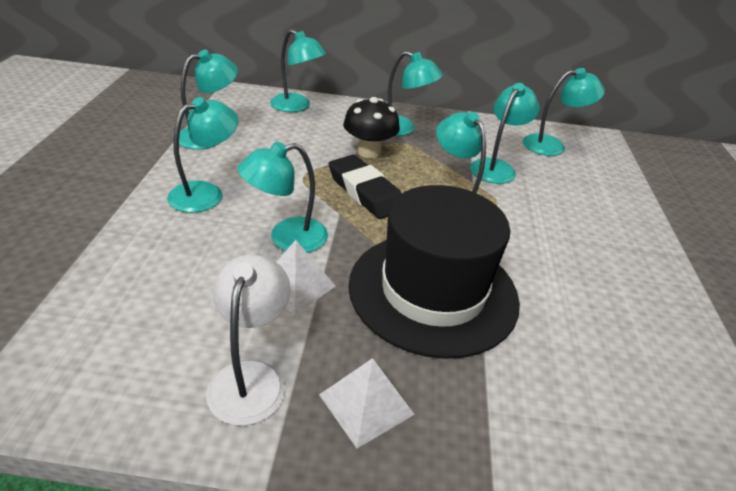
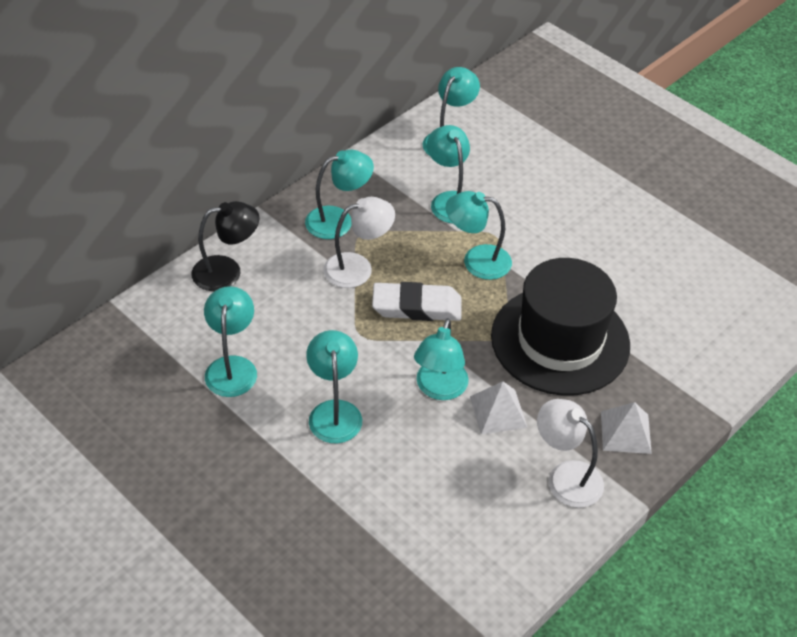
camera: 50 degrees left, 10 degrees up
turquoise lamp [270,29,326,112] -> black lamp [192,201,260,291]
black eraser [328,155,402,219] -> white eraser [372,282,461,321]
black mushroom [343,97,400,158] -> white lamp [323,197,395,288]

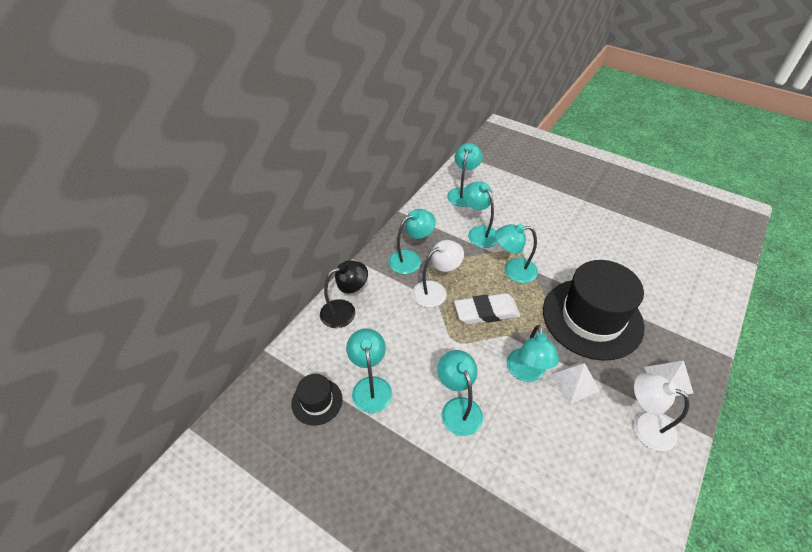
camera: 10 degrees left, 0 degrees up
none -> black hat [291,374,343,426]

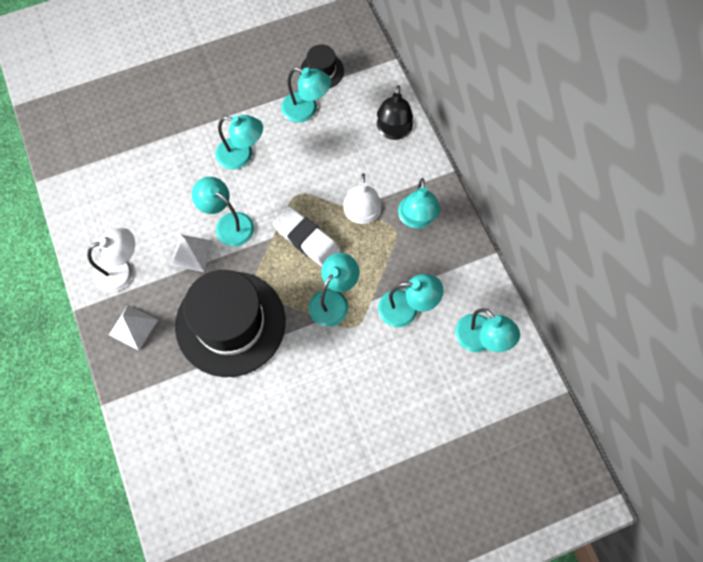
camera: 125 degrees right, 20 degrees up
white eraser [454,293,520,324] -> white eraser turned 75 degrees counterclockwise [273,206,341,267]

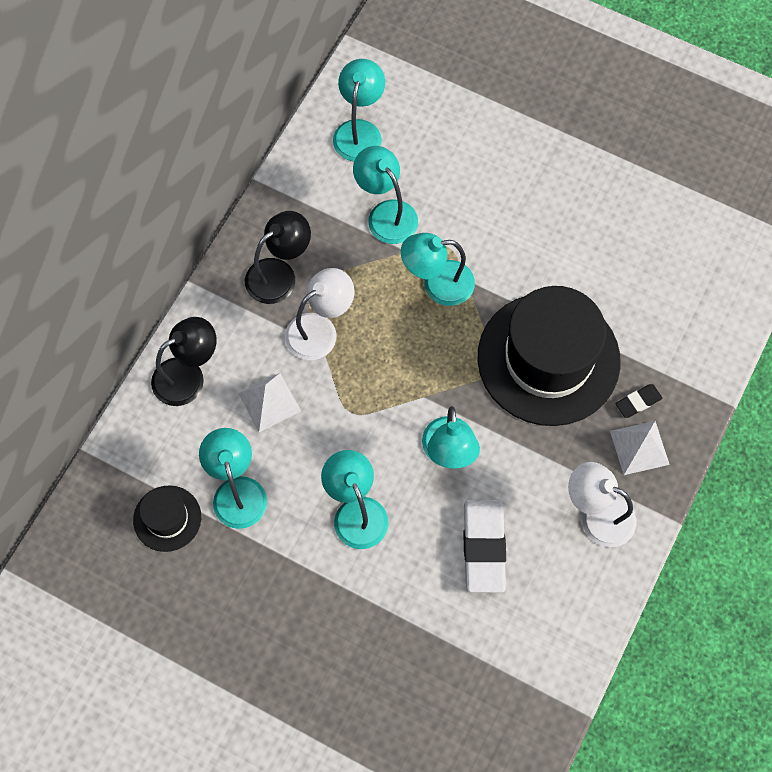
camera: 130 degrees left, 0 degrees up
white pyramid [171,234,213,272] -> white pyramid moved to [238,373,301,432]
white eraser [273,206,341,267] -> white eraser moved to [463,499,506,593]
turquoise lamp [398,178,441,229] -> black lamp [245,211,311,304]
none -> black eraser [615,384,663,418]

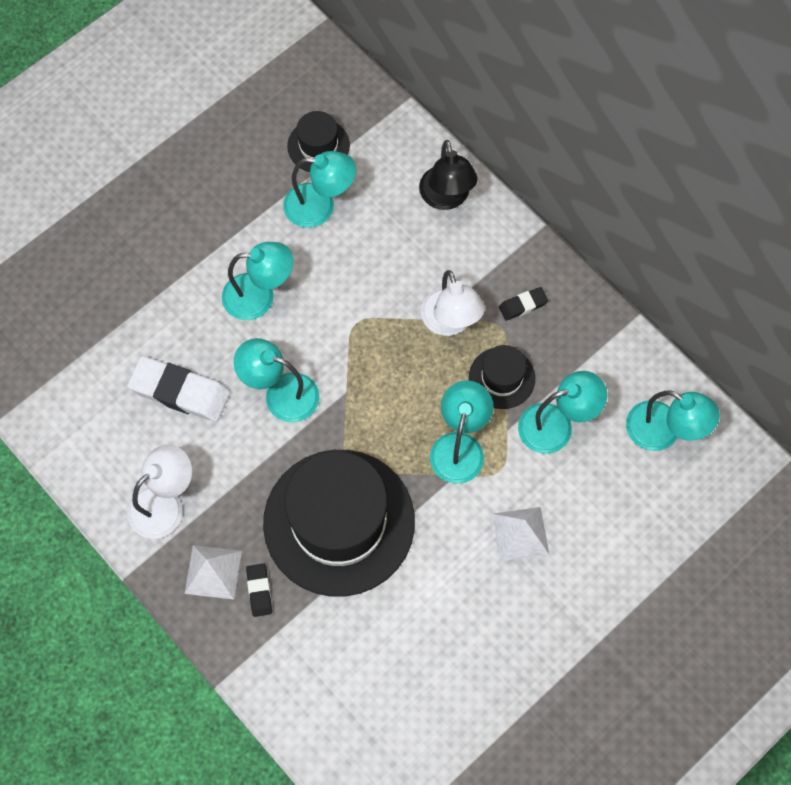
camera: 110 degrees right, 0 degrees up
white pyramid [238,373,301,432] -> white pyramid moved to [492,507,549,561]
black lamp [245,211,311,304] -> black eraser [499,287,548,321]
none -> black hat [469,345,535,409]

